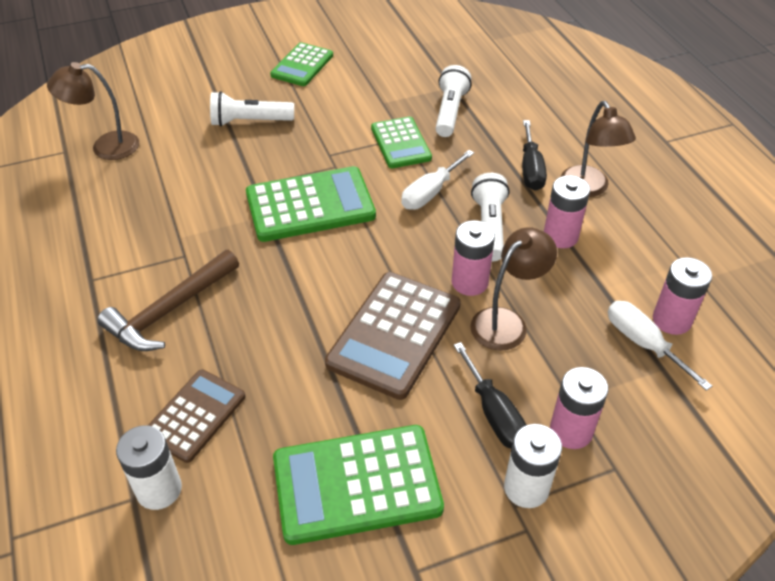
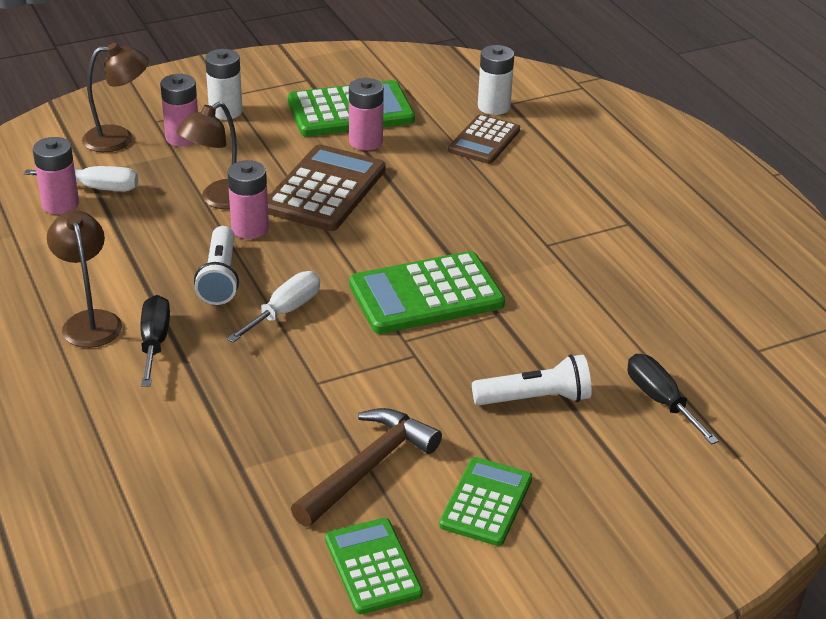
camera: 175 degrees right, 10 degrees down
brown lamp [47,62,139,160] -> brown lamp moved to [82,43,149,152]
brown hammer [97,250,239,351] -> brown hammer moved to [291,408,442,527]
green calculator [371,116,432,168] -> green calculator moved to [325,518,423,614]
white flashlight [435,65,472,137] -> none
black screwdriver [454,342,527,449] -> black screwdriver moved to [628,354,719,445]
pink battery [544,175,590,248] -> pink battery moved to [349,78,384,150]
white screwdriver [608,301,712,391] -> white screwdriver turned 45 degrees counterclockwise [24,166,138,191]

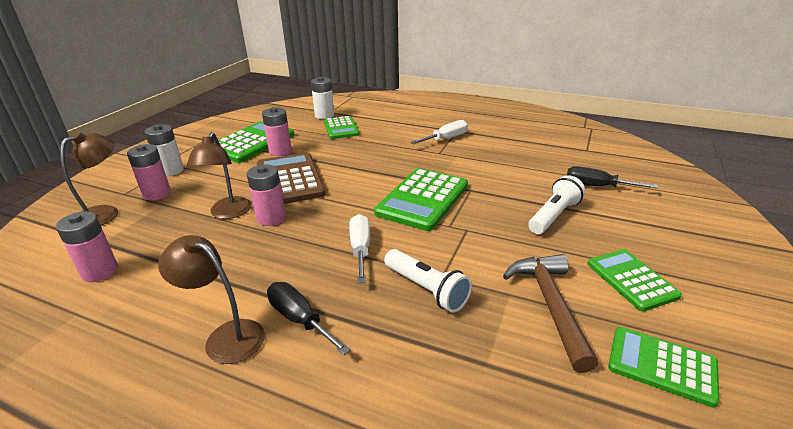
camera: 40 degrees left, 5 degrees down
white screwdriver [24,166,138,191] -> white screwdriver moved to [411,120,468,144]
white flashlight [194,226,239,305] -> white flashlight moved to [384,249,472,313]
brown calculator [448,114,520,164] -> green calculator [324,116,359,139]

